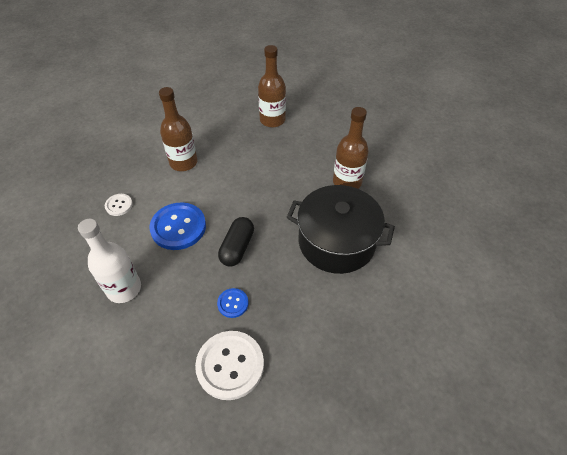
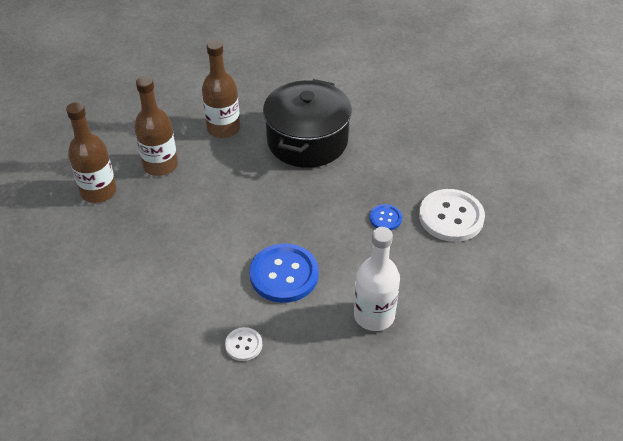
camera: 90 degrees left, 5 degrees down
brown bottle [159,87,198,171] -> brown bottle moved to [134,76,178,176]
black capsule [218,217,254,267] -> none

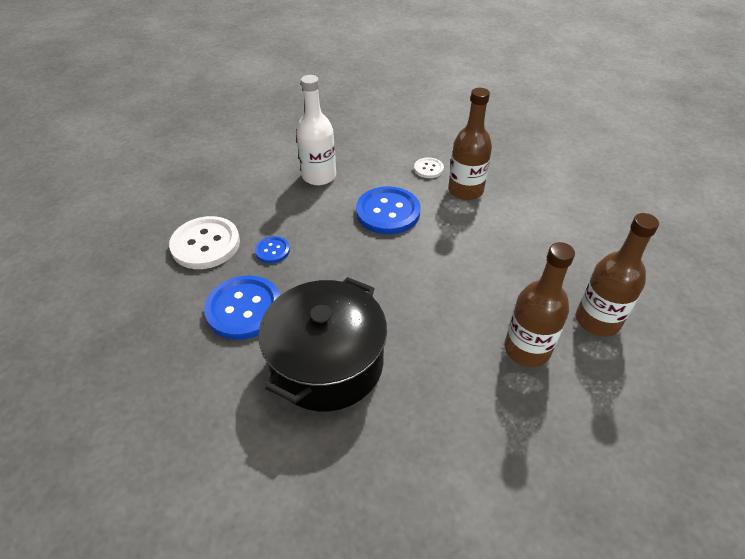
camera: 170 degrees left, 0 degrees up
brown bottle [202,40,240,138] -> brown bottle moved to [448,88,492,200]
none -> blue button [204,275,280,340]

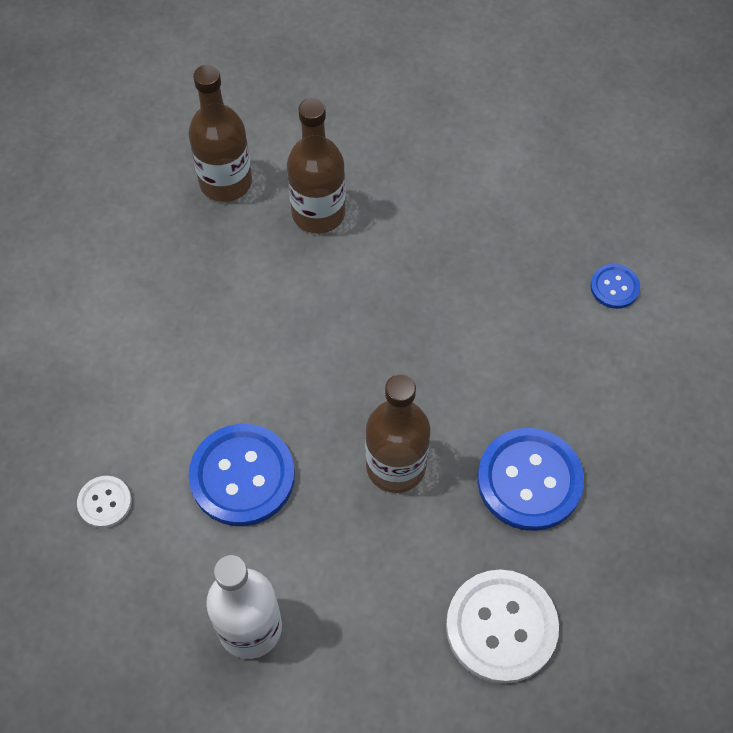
camera: 135 degrees left, 15 degrees up
blue button [255,236,290,263] -> blue button moved to [590,264,640,309]
black pot [258,277,387,412] -> none
brown bottle [448,88,492,200] -> brown bottle moved to [365,374,430,493]

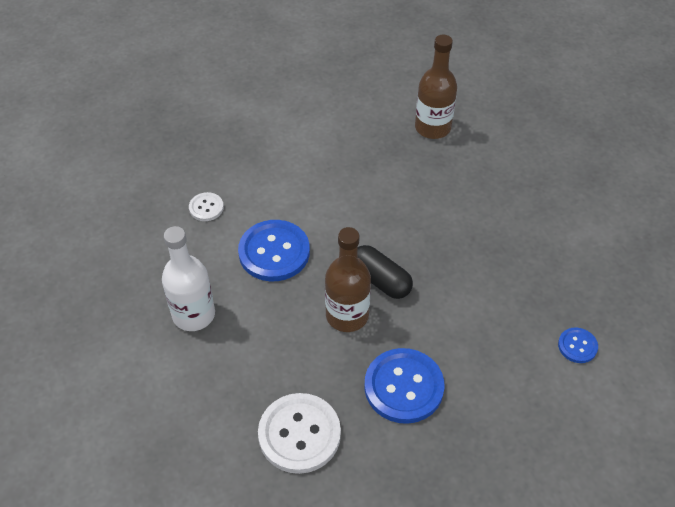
camera: 50 degrees right, 10 degrees down
brown bottle [287,98,345,234] -> none
none -> black capsule [358,245,413,299]

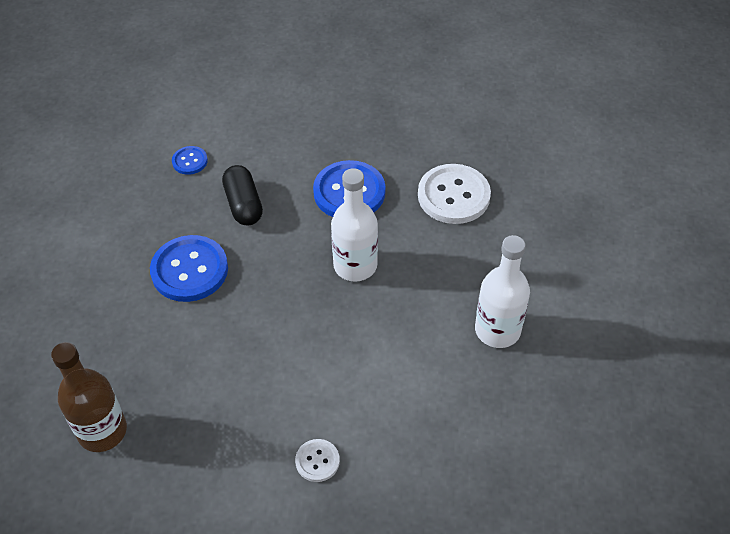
camera: 150 degrees left, 0 degrees up
white button [189,192,224,221] -> white button moved to [295,439,340,482]
blue button [238,220,310,281] -> blue button moved to [150,235,228,302]
brown bottle [325,227,371,332] -> white bottle [331,168,378,282]
black capsule [358,245,413,299] -> black capsule moved to [222,165,263,226]

